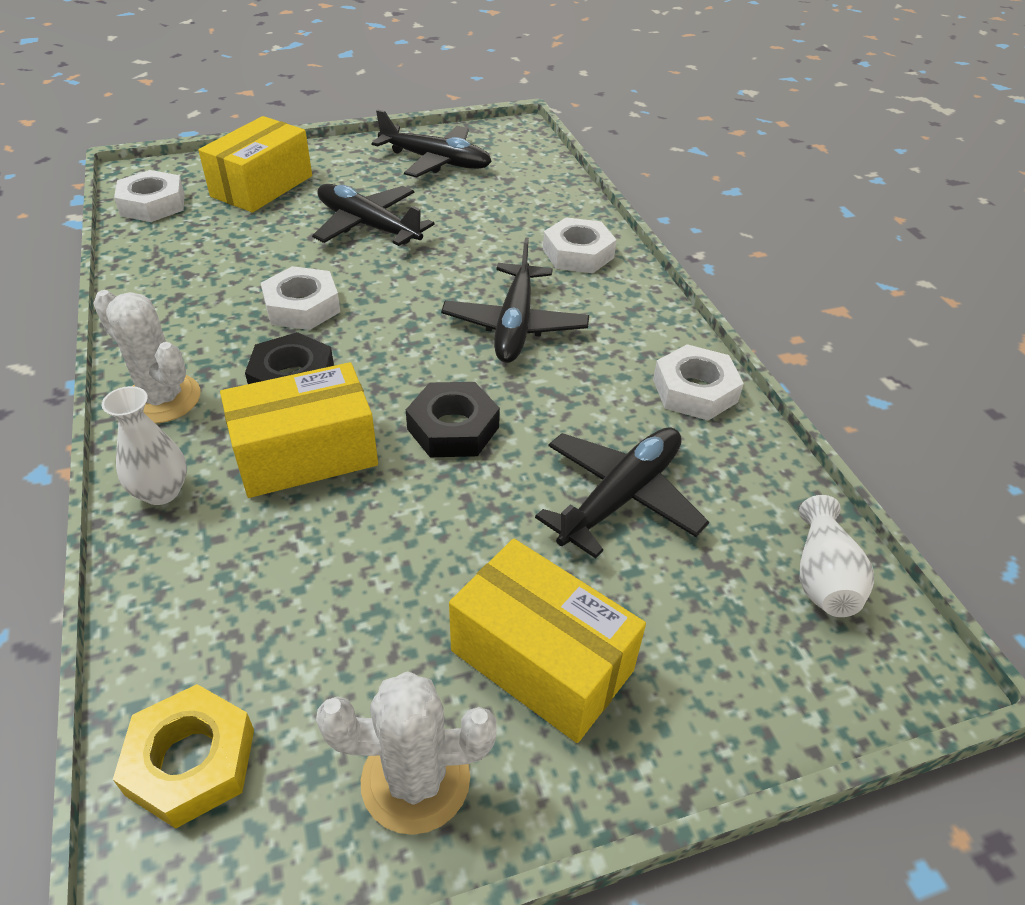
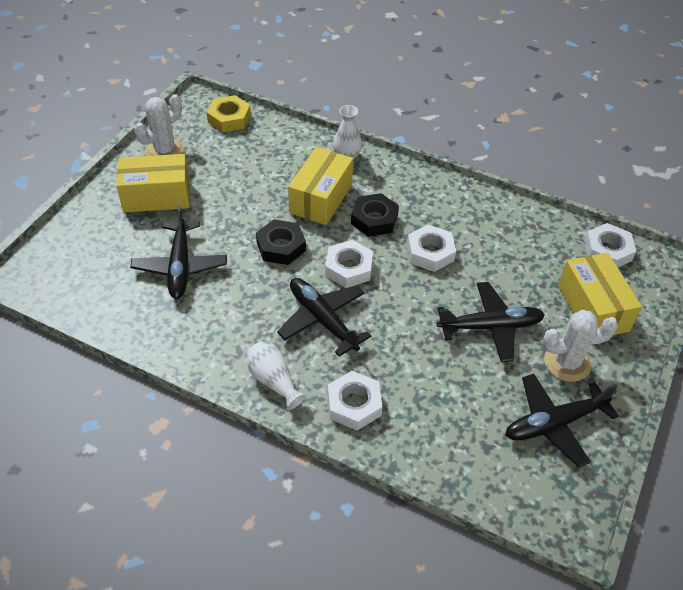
camera: 135 degrees right, 5 degrees up
white cactus [93,290,200,424] -> white cactus moved to [543,310,618,382]
white nut [653,344,744,420] -> white nut moved to [325,240,373,288]
white vase [799,495,874,617] -> white vase moved to [247,342,306,410]

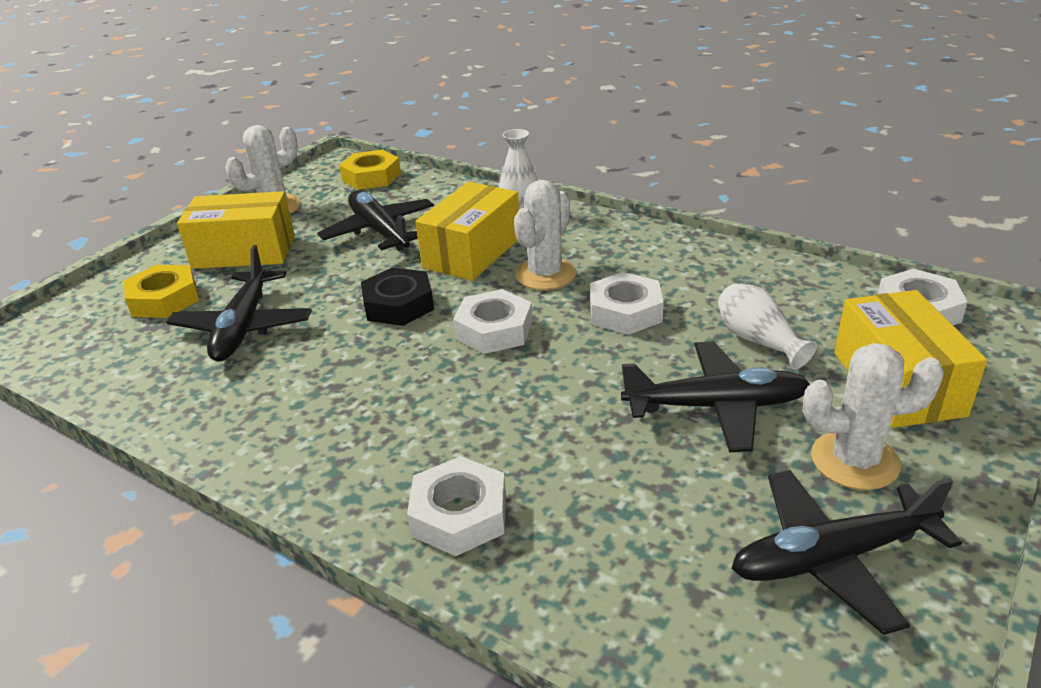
camera: 10 degrees right, 15 degrees down
white vase [247,342,306,410] -> white vase moved to [718,284,817,370]
black plane [277,278,371,356] -> black plane moved to [317,190,434,251]
black nut [351,193,399,237] -> white cactus [514,180,576,290]
none -> yellow nut [124,265,199,318]

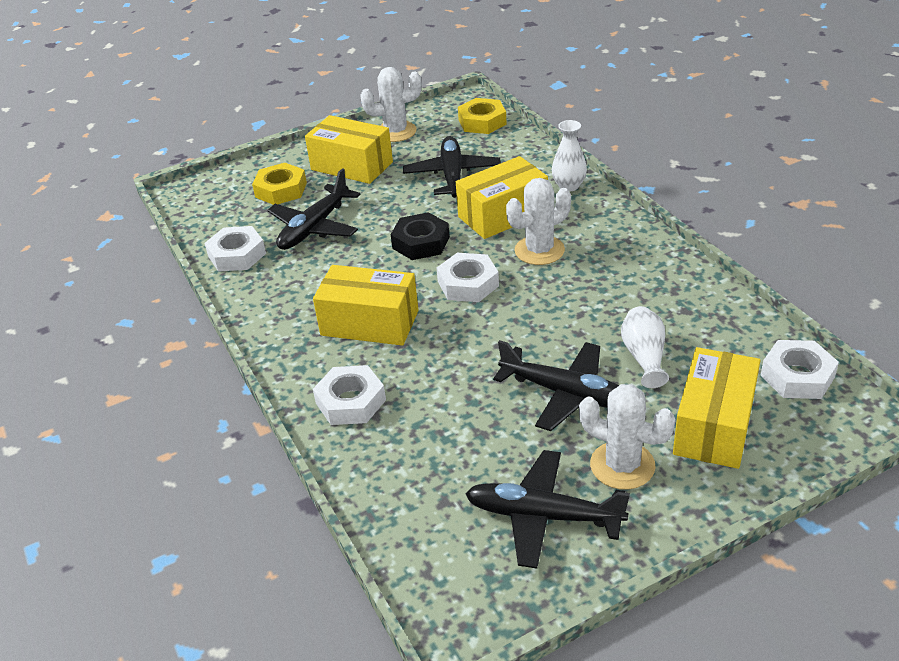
camera: 30 degrees right, 5 degrees up
white nut [590,272,664,335] -> white nut moved to [205,226,266,271]
none -> yellow box [313,265,419,346]

